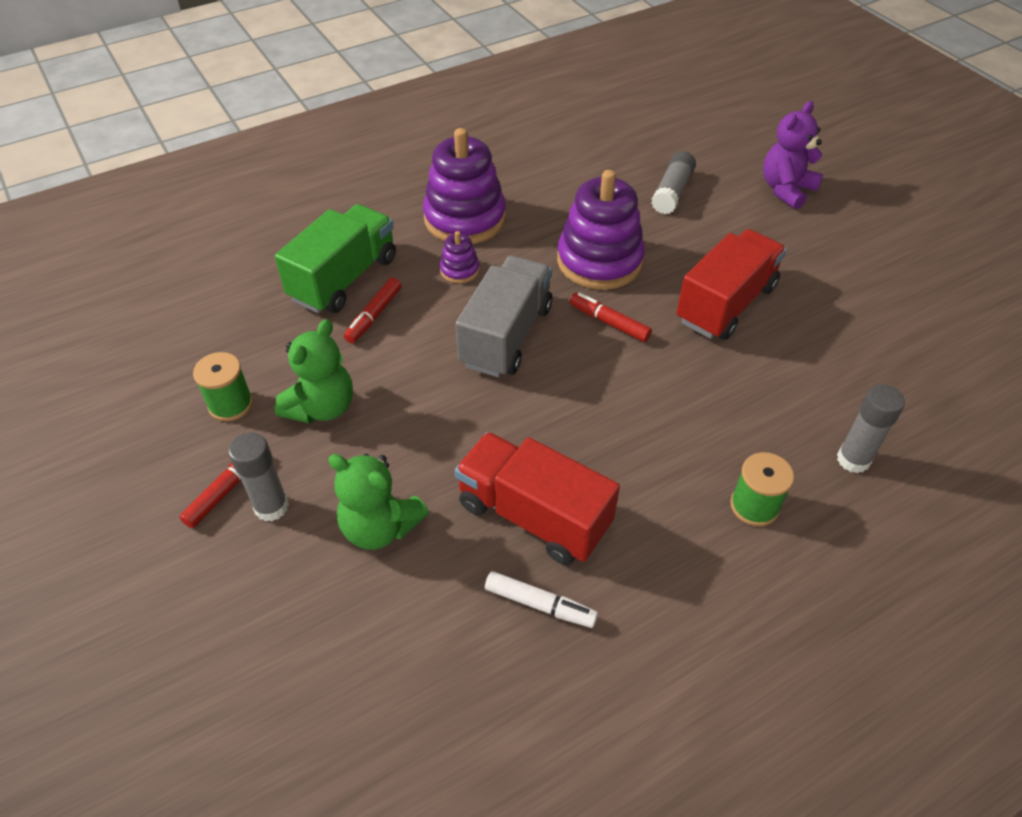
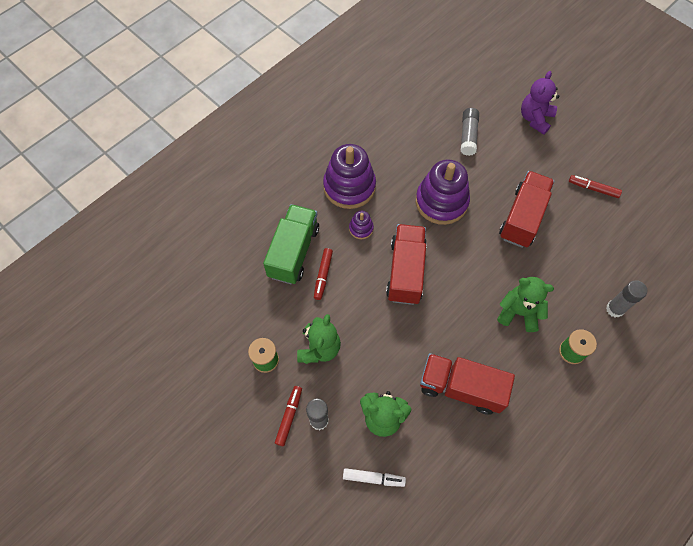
camera: 15 degrees left, 15 degrees up
grey truck [455,256,552,377] -> red truck [386,224,427,305]
white marker [485,571,598,628] -> white marker moved to [343,468,406,487]
red marker [570,292,652,342] -> red marker moved to [569,175,622,198]
none -> green teddy bear [497,277,554,332]

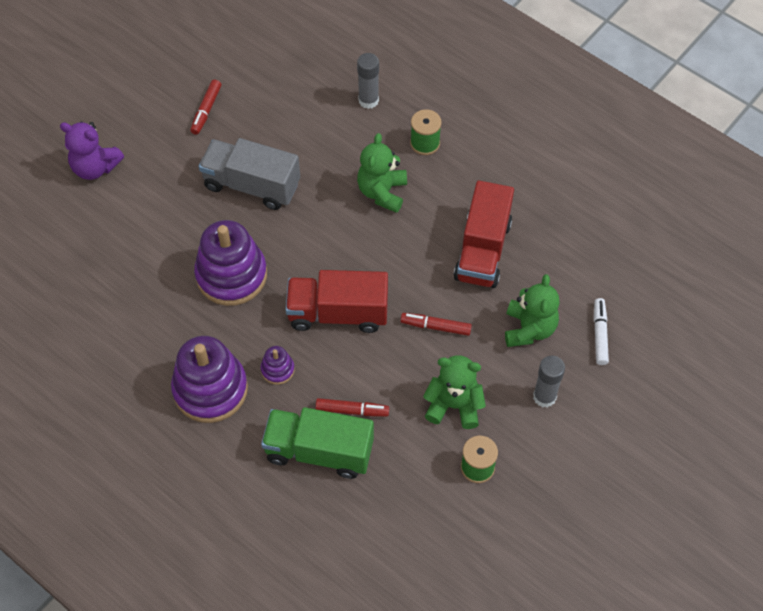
camera: 95 degrees left, 5 degrees down
red marker [275,386,302,446] -> red marker moved to [400,313,472,336]
grey glue stick [461,108,479,156] -> none
red truck [499,171,554,248] -> grey truck [199,138,300,210]

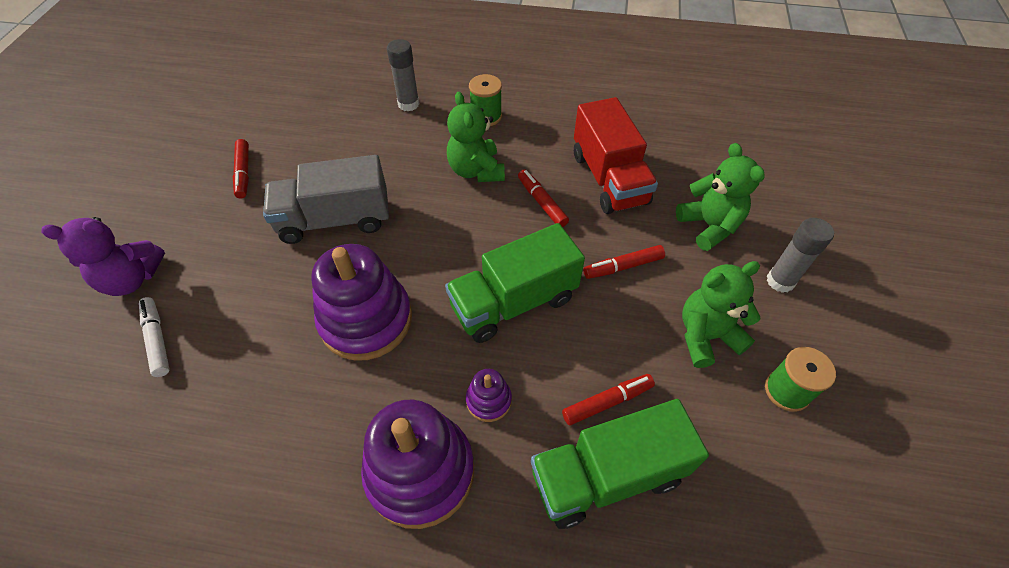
camera: 30 degrees left, 5 degrees down
red truck [285,270,388,333] -> green truck [445,223,585,343]
white marker [594,298,609,365] -> white marker moved to [139,297,170,377]
none -> red marker [518,170,569,227]

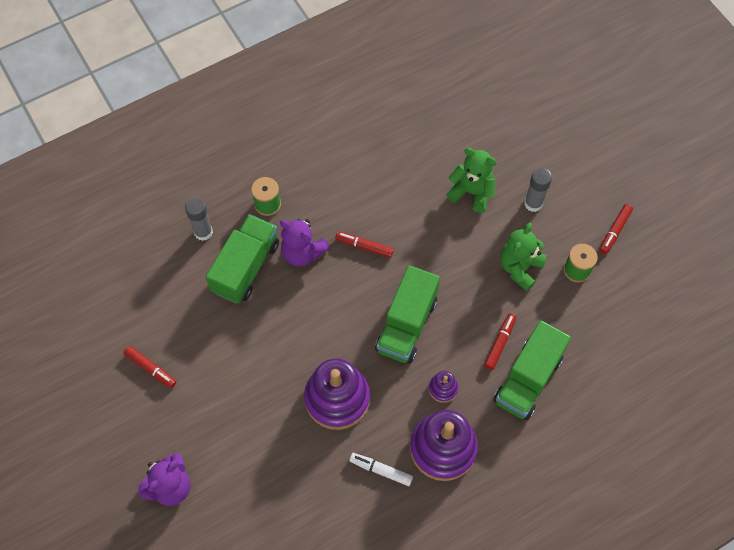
camera: 40 degrees left, 10 degrees up
white marker [139,297,170,377] -> white marker moved to [349,453,413,486]
grey truck [263,155,389,244] -> none
green teddy bear [447,92,505,182] -> purple teddy bear [280,219,330,267]
red truck [574,97,658,214] -> none
red marker [583,245,665,279] -> red marker moved to [599,204,633,254]
none -> green truck [206,214,279,304]

